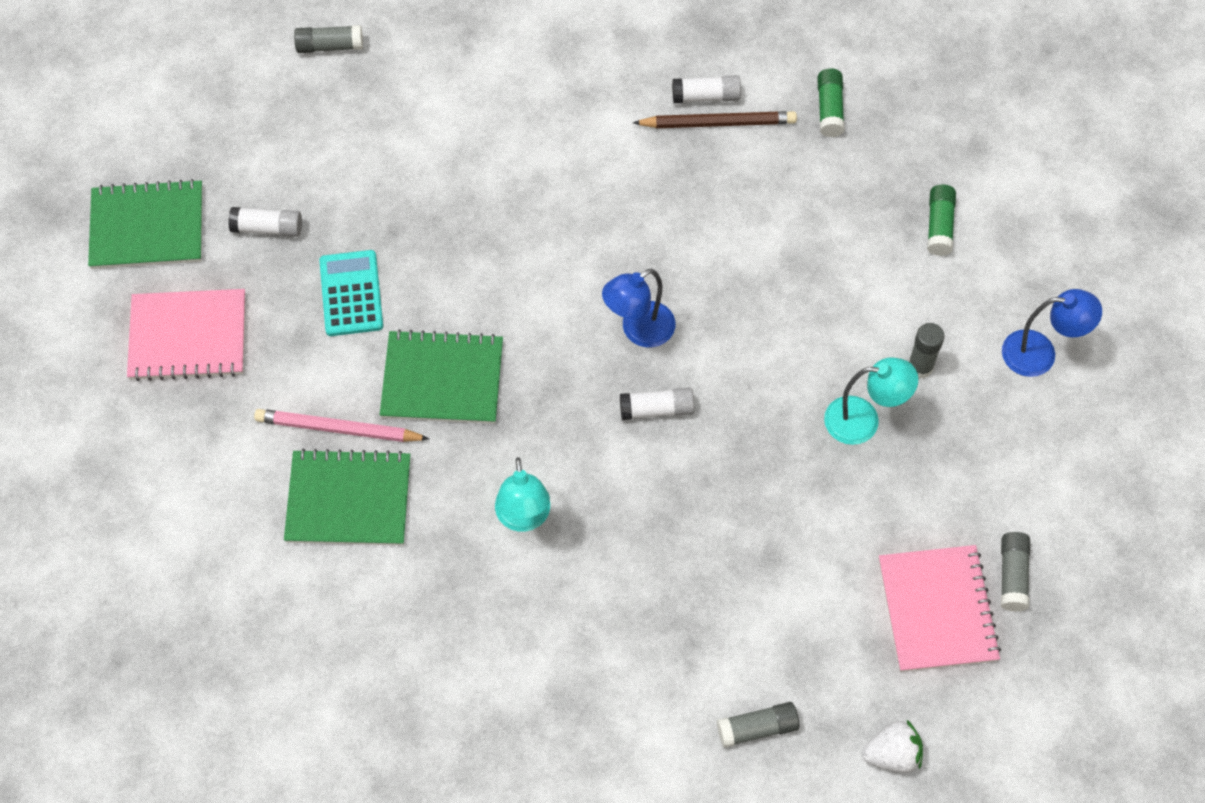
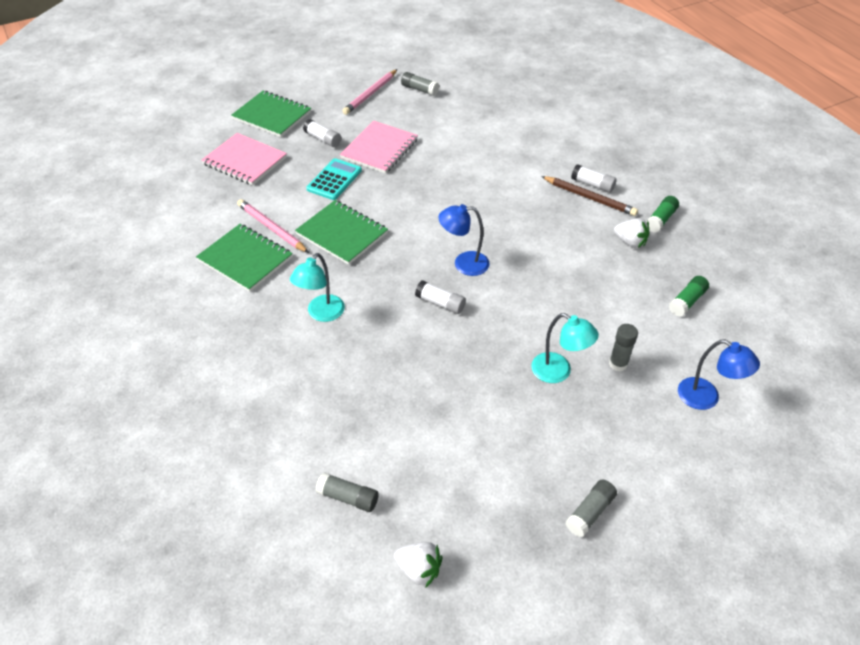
camera: 35 degrees right, 15 degrees down
pink notebook [879,545,1001,672] -> pink notebook moved to [340,121,418,174]
none -> pink pencil [342,69,398,115]
none -> white strawberry [614,218,649,248]

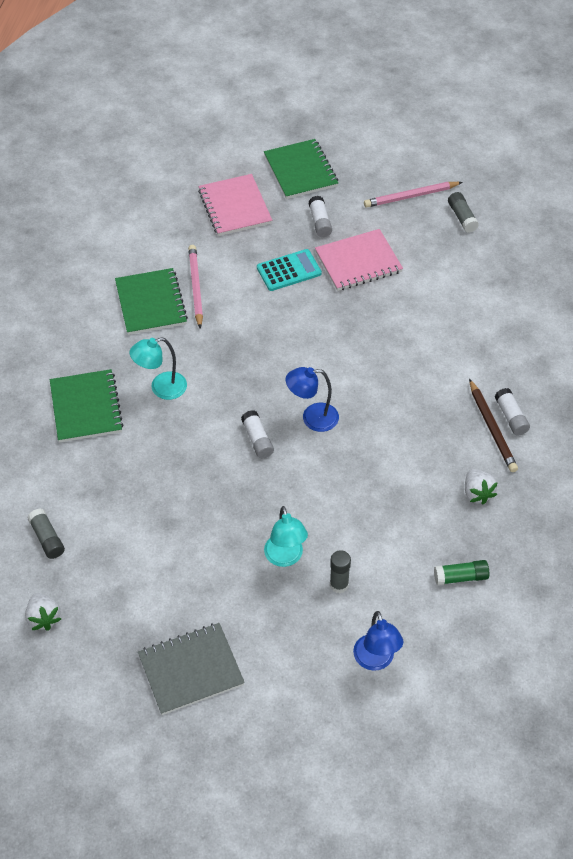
camera: 40 degrees right, 5 degrees up
green notebook [295,200,388,265] -> green notebook moved to [50,369,123,442]
blue lamp [438,204,490,276] -> blue lamp turned 45 degrees counterclockwise [286,367,339,432]
grey glue stick [565,479,617,537] -> grey notebook [138,623,245,715]
green glue stick [646,196,679,233] -> none

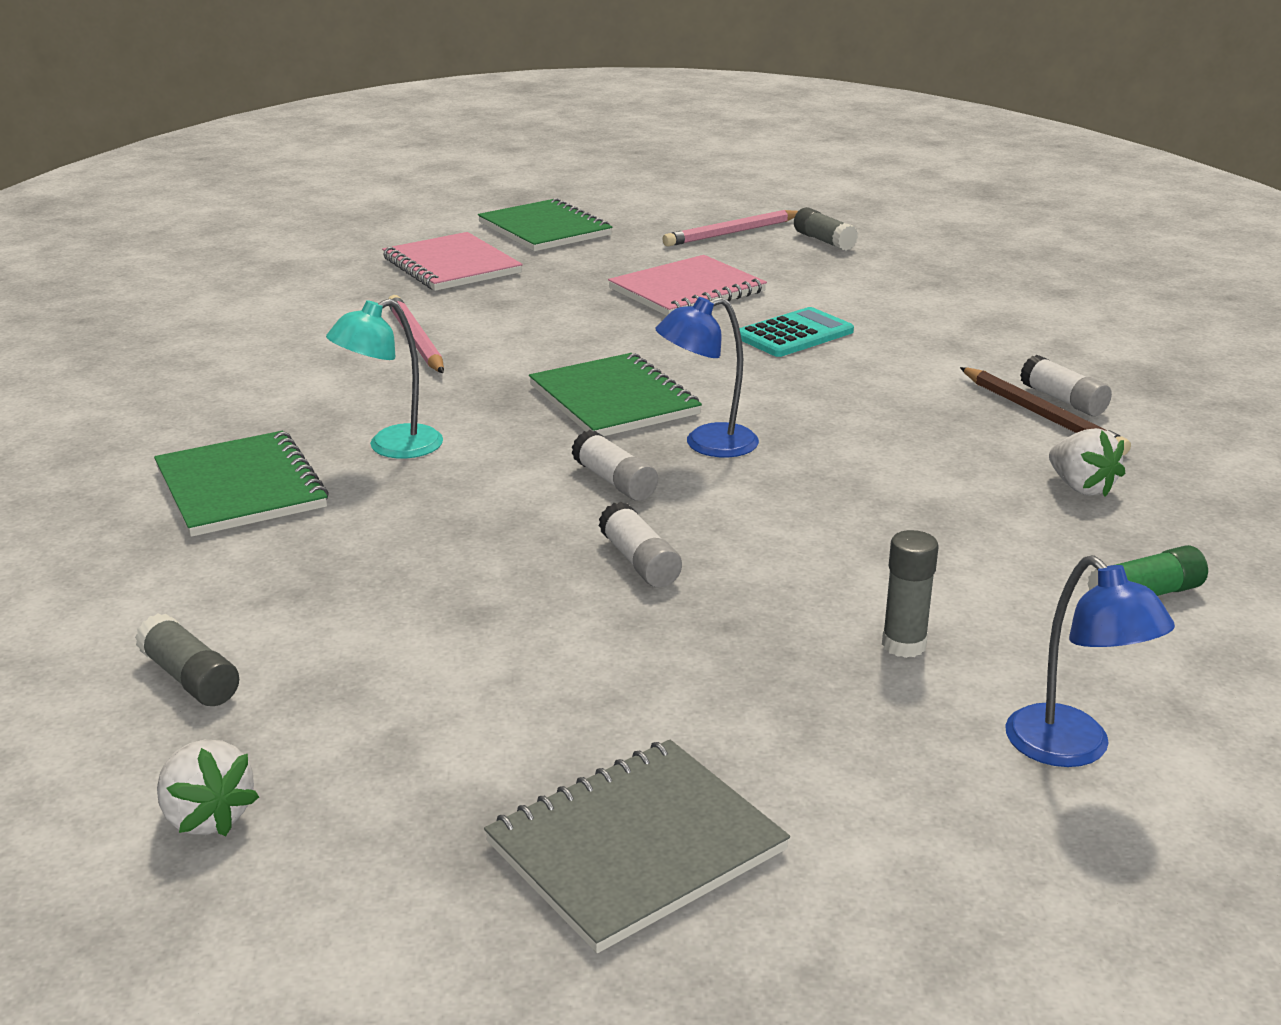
camera: 15 degrees left, 25 degrees down
green notebook [115,268,188,335] -> green notebook moved to [529,353,702,436]
turquoise calculator [257,249,322,291] -> turquoise calculator moved to [739,307,854,357]
turquoise lamp [264,506,308,567] -> none
white glue stick [308,196,332,237] -> white glue stick moved to [599,502,682,587]

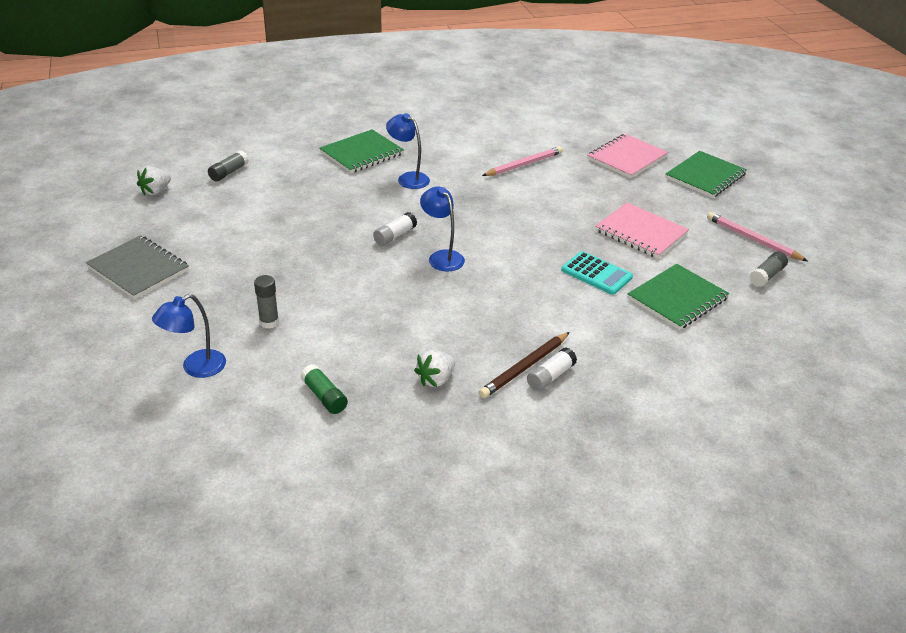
camera: 75 degrees right, 10 degrees up
turquoise lamp [326,299,443,459] -> blue lamp [386,113,430,189]
green notebook [529,353,702,436] -> green notebook moved to [627,264,729,330]
white glue stick [599,502,682,587] -> none

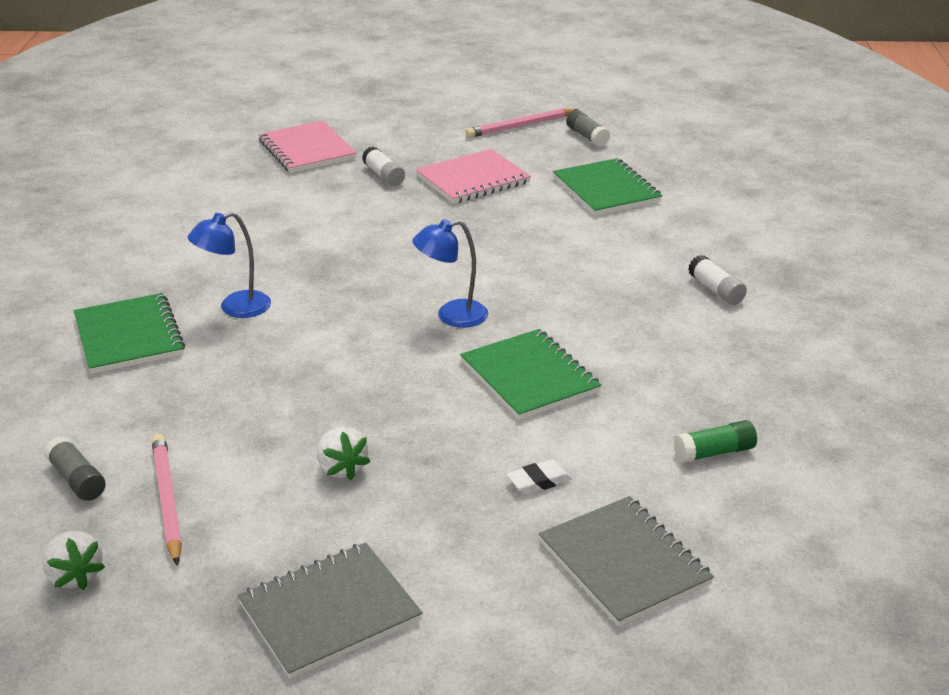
camera: 70 degrees left, 5 degrees down
blue lamp [152,294,226,378] -> grey notebook [539,496,714,627]
grey glue stick [254,275,279,329] -> white eraser [507,459,572,494]
white glue stick [373,212,417,246] -> white glue stick moved to [362,146,405,186]
white strawberry [414,350,455,387] -> white strawberry moved to [317,427,371,480]
brown pencil [479,332,570,398] -> none
pink pencil [482,146,563,176] -> pink pencil moved to [152,434,182,566]
turquoise calculator [561,251,633,295] -> none
green notebook [665,151,747,198] -> green notebook moved to [460,329,602,420]

